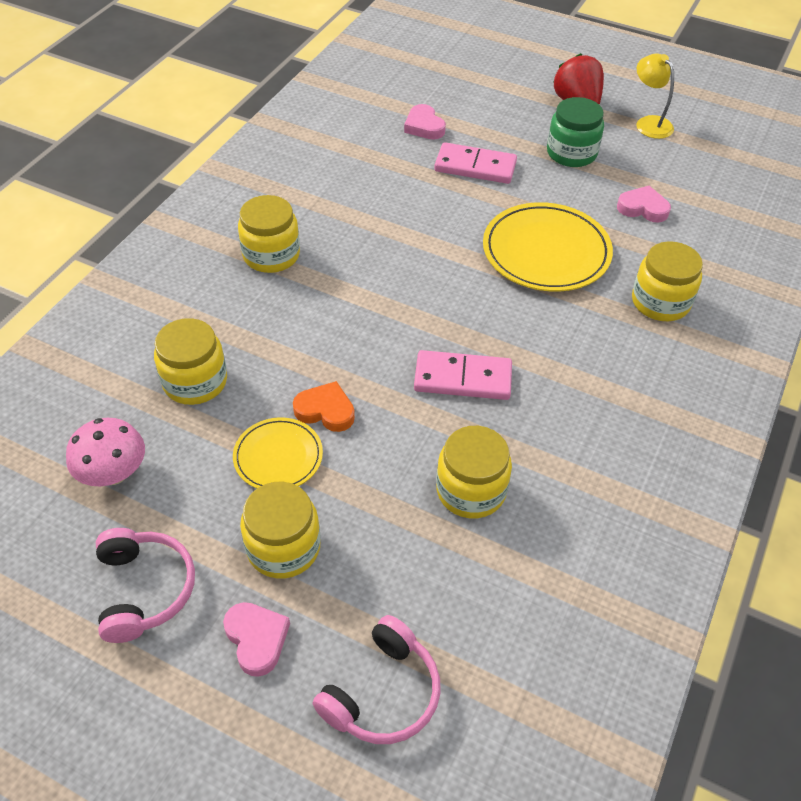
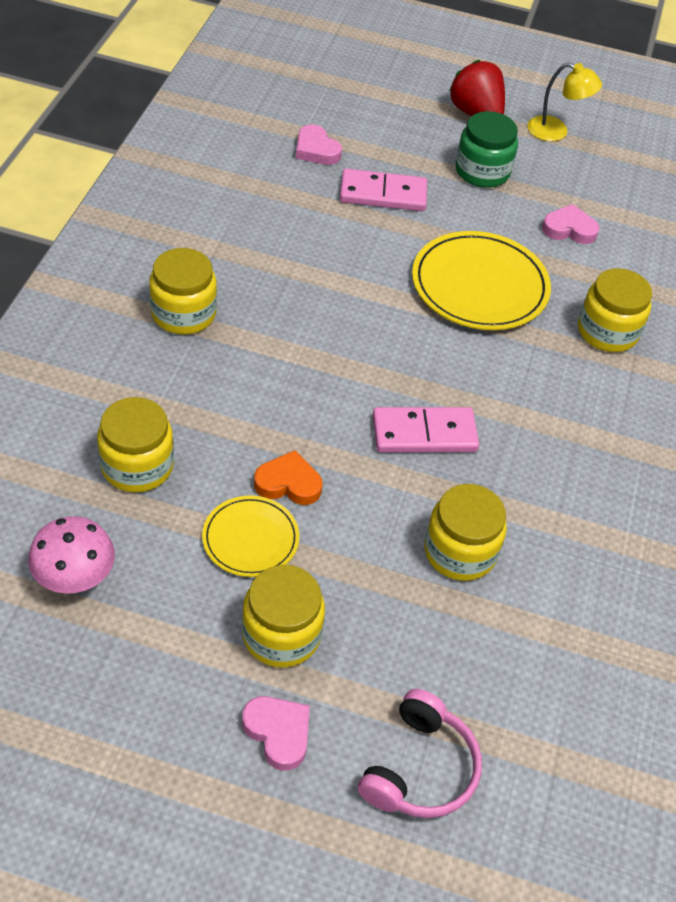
camera: 15 degrees left, 0 degrees up
pink headphones [96,528,195,643] -> none
yellow lamp [636,53,674,139] -> yellow lamp turned 150 degrees clockwise [527,63,602,141]

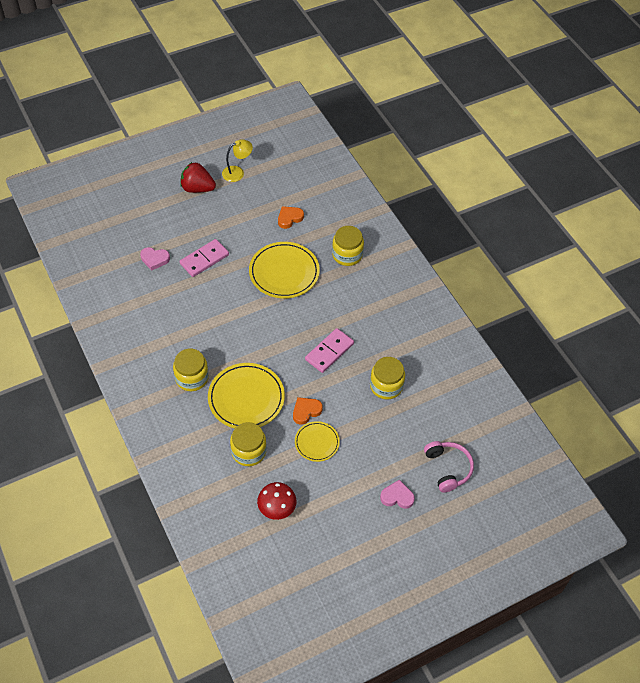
camera: 40 degrees left, 5 degrees up
pink mushroom [28,516,115,594] -> red mushroom [257,482,296,520]
yellow jar [242,565,325,668] -> none
green jar [456,111,518,188] -> none
pink heart [542,204,599,244] -> orange heart [278,206,304,229]
none -> yellow plate [208,363,285,428]

